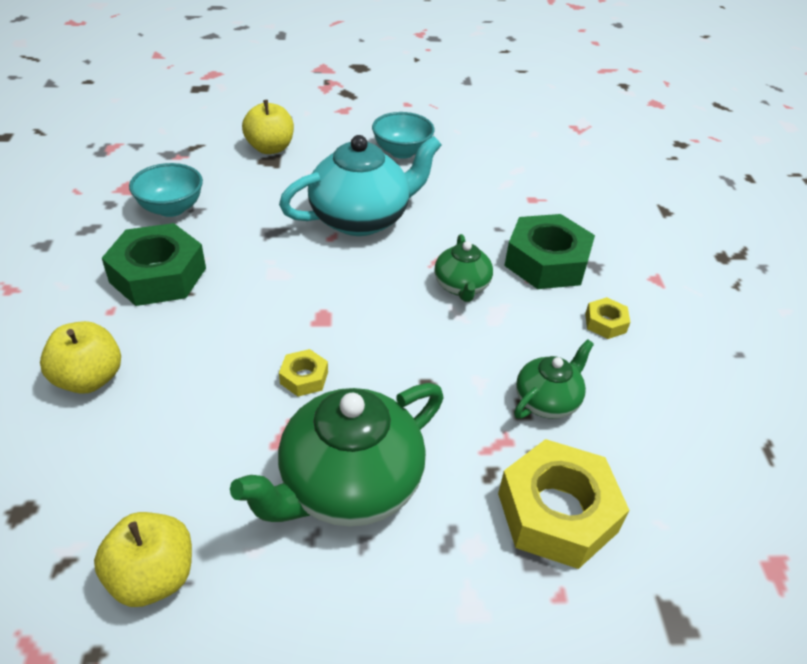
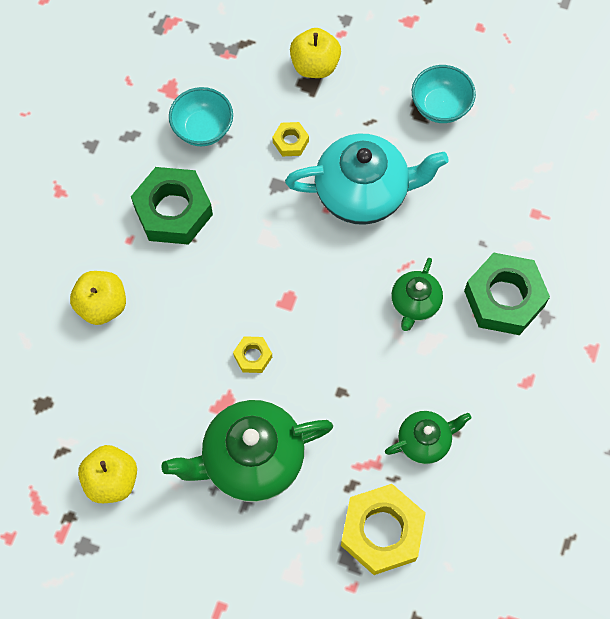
camera: 25 degrees right, 25 degrees up
yellow nut [585,297,630,339] -> yellow nut moved to [273,122,309,156]

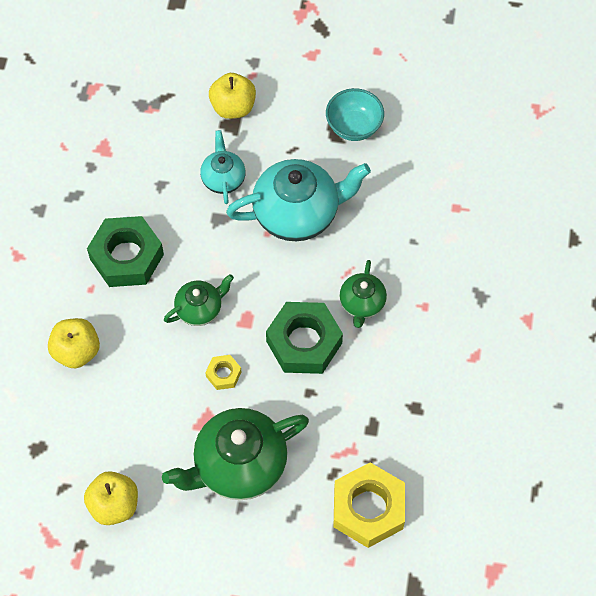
camera: 10 degrees left, 5 degrees down
turquoise bowl [169,87,233,146] -> none
yellow nut [273,122,309,156] -> turquoise teapot [200,130,246,204]
green teapot [385,411,471,464] -> green teapot moved to [164,274,234,326]
green nut [464,253,550,335] -> green nut moved to [266,302,343,374]

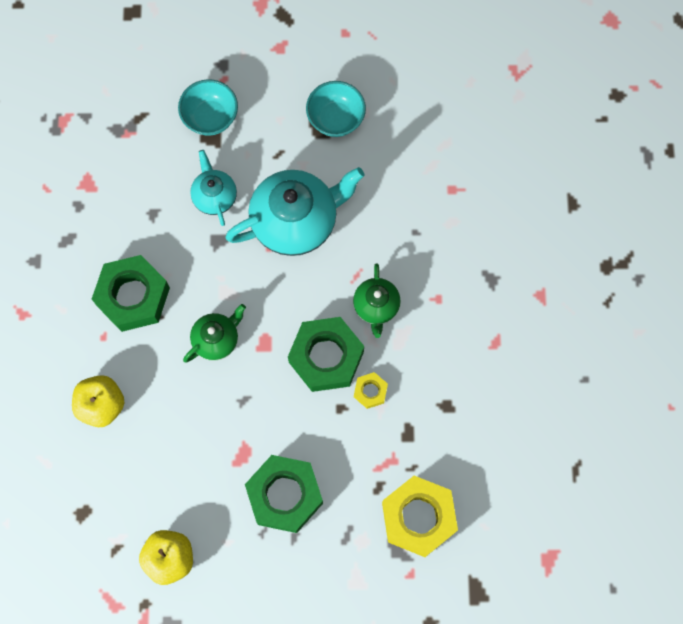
camera: 10 degrees left, 10 degrees up
green teapot [162,408,309,500] -> green nut [245,455,323,533]
yellow nut [205,355,241,390] -> yellow nut moved to [354,372,388,409]
yellow apple [209,73,256,119] -> turquoise bowl [178,79,238,136]

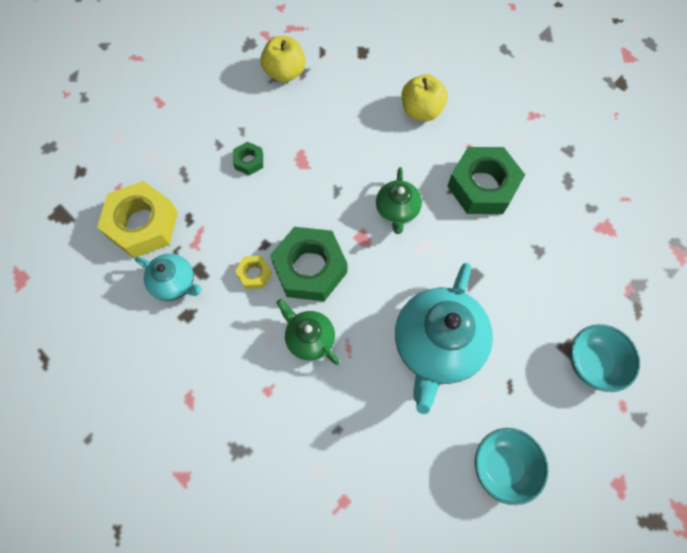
camera: 135 degrees right, 5 degrees down
turquoise teapot [190,150,237,226] -> turquoise teapot moved to [135,253,202,301]
green nut [245,455,323,533] -> green nut [233,142,263,175], size x0.47

